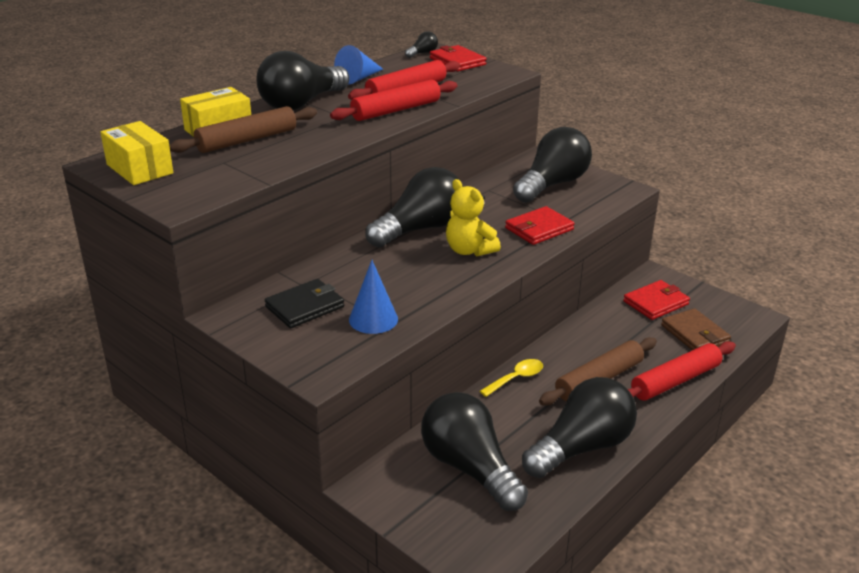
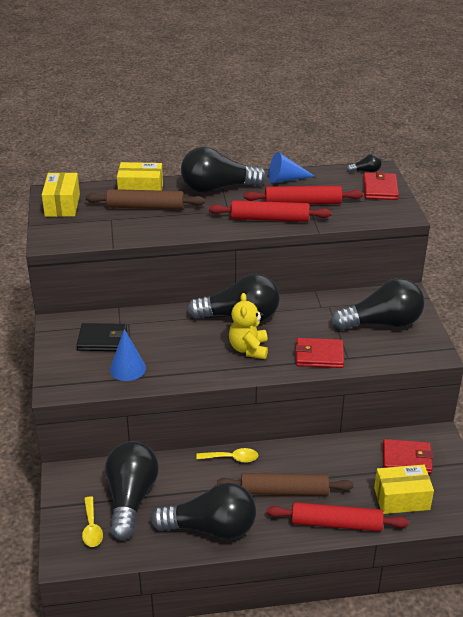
camera: 40 degrees right, 5 degrees up
brown wallet [661,308,731,350] -> yellow box [374,465,434,514]
none -> yellow spoon [82,496,103,547]

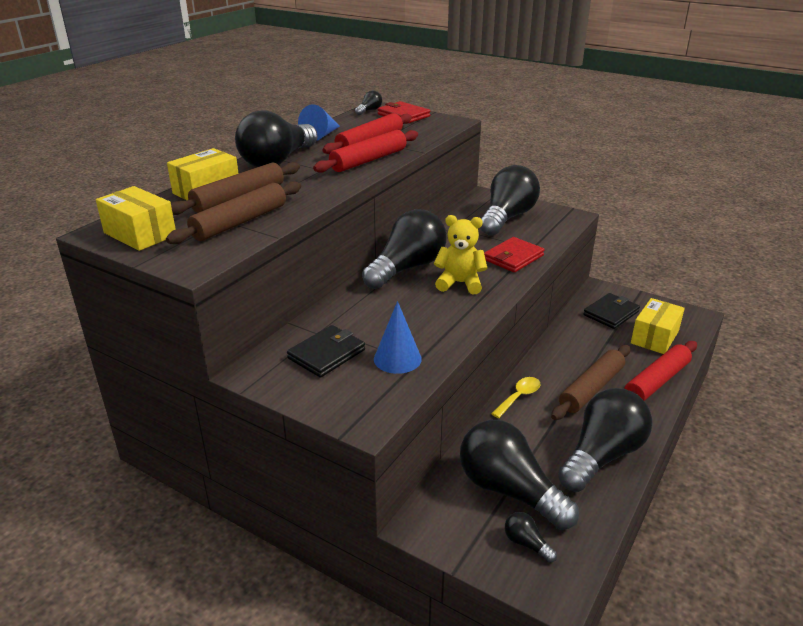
camera: 50 degrees left, 5 degrees down
yellow spoon [82,496,103,547] -> black light bulb [505,512,557,563]
yellow teddy bear [229,293,268,359] -> yellow teddy bear turned 150 degrees clockwise [434,215,487,294]
red wallet [383,439,433,474] -> black wallet [583,293,640,329]
none -> brown rolling pin [166,181,301,244]

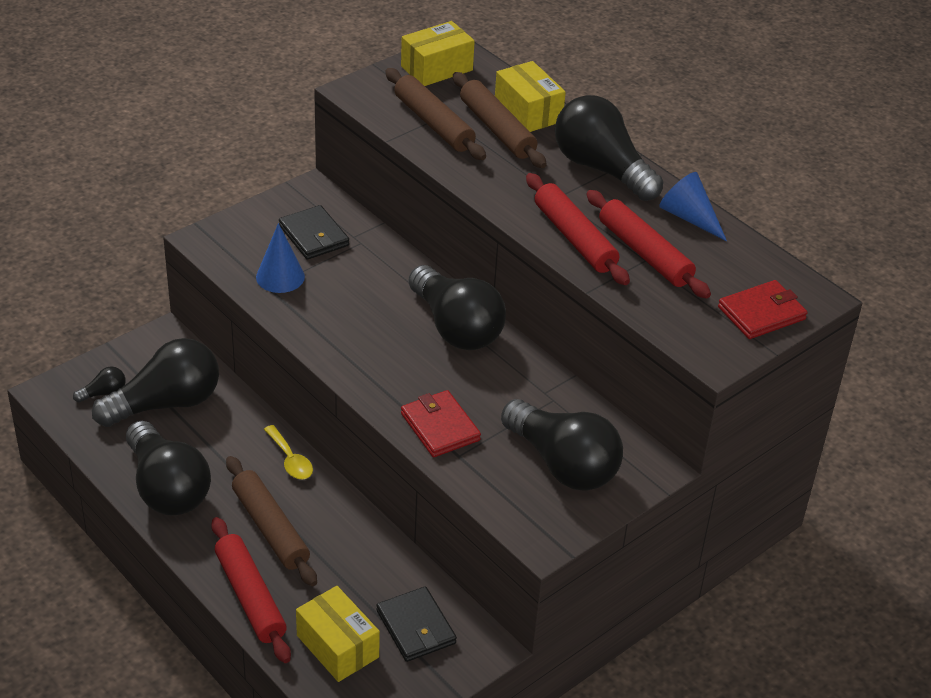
camera: 105 degrees right, 10 degrees up
black light bulb [355,90,382,115] -> none
yellow teddy bear [434,215,487,294] -> none

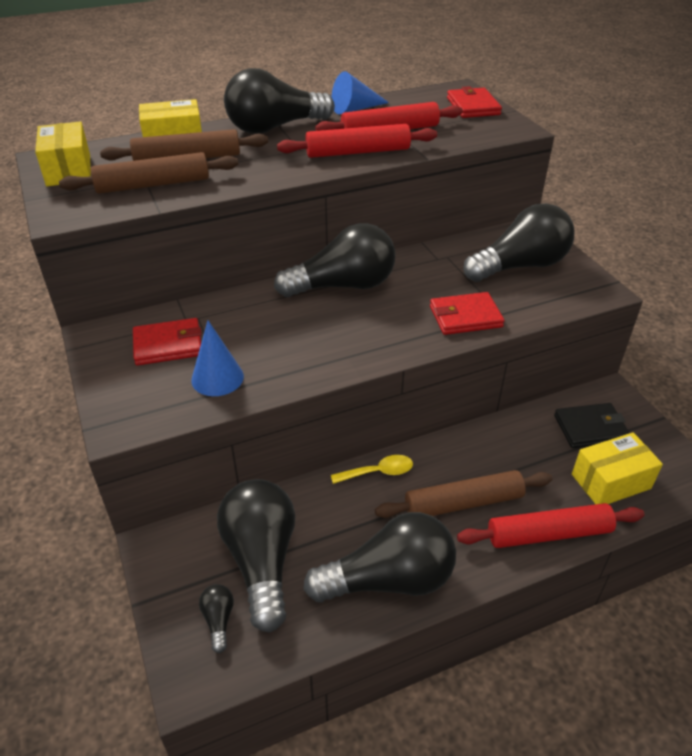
camera: 70 degrees left, 0 degrees up
black wallet [279,205,349,259] -> red wallet [133,318,202,365]

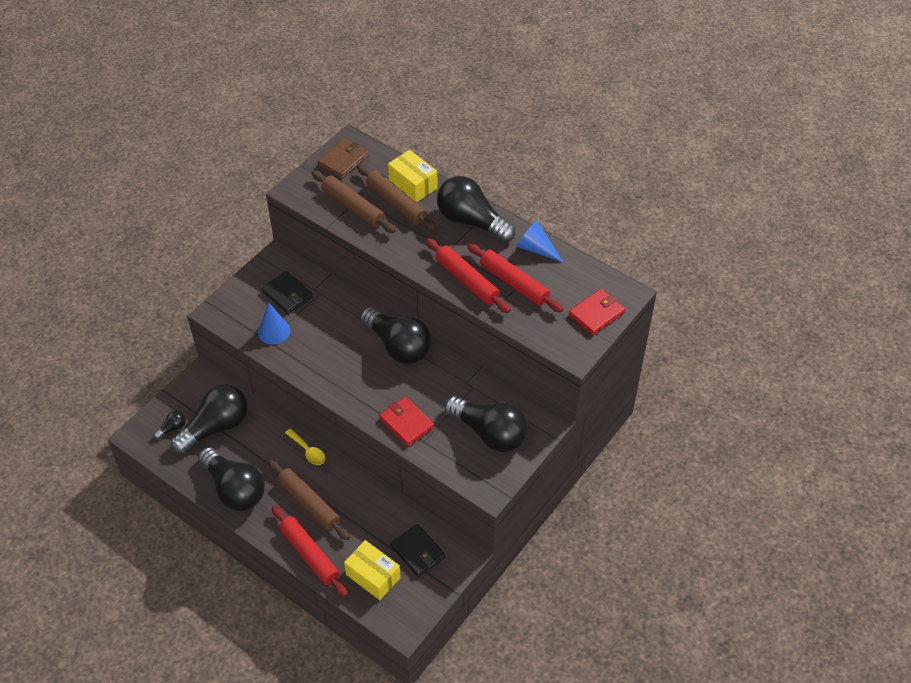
camera: 60 degrees right, 10 degrees up
yellow box [35,121,91,186] -> brown wallet [318,139,369,179]
red wallet [133,318,202,365] -> black wallet [261,271,313,314]

